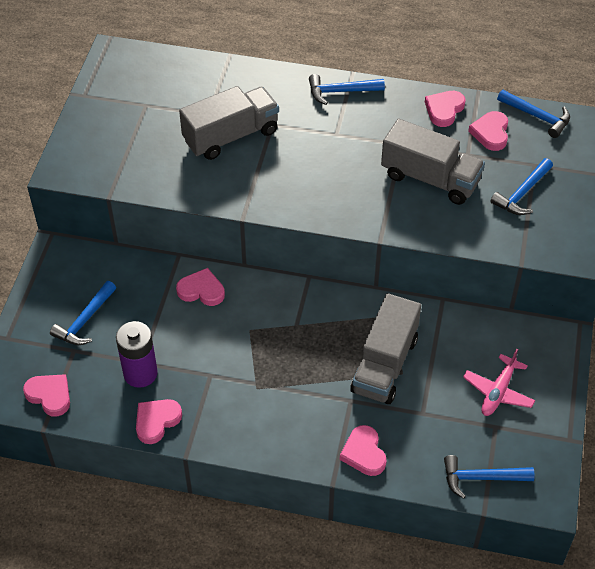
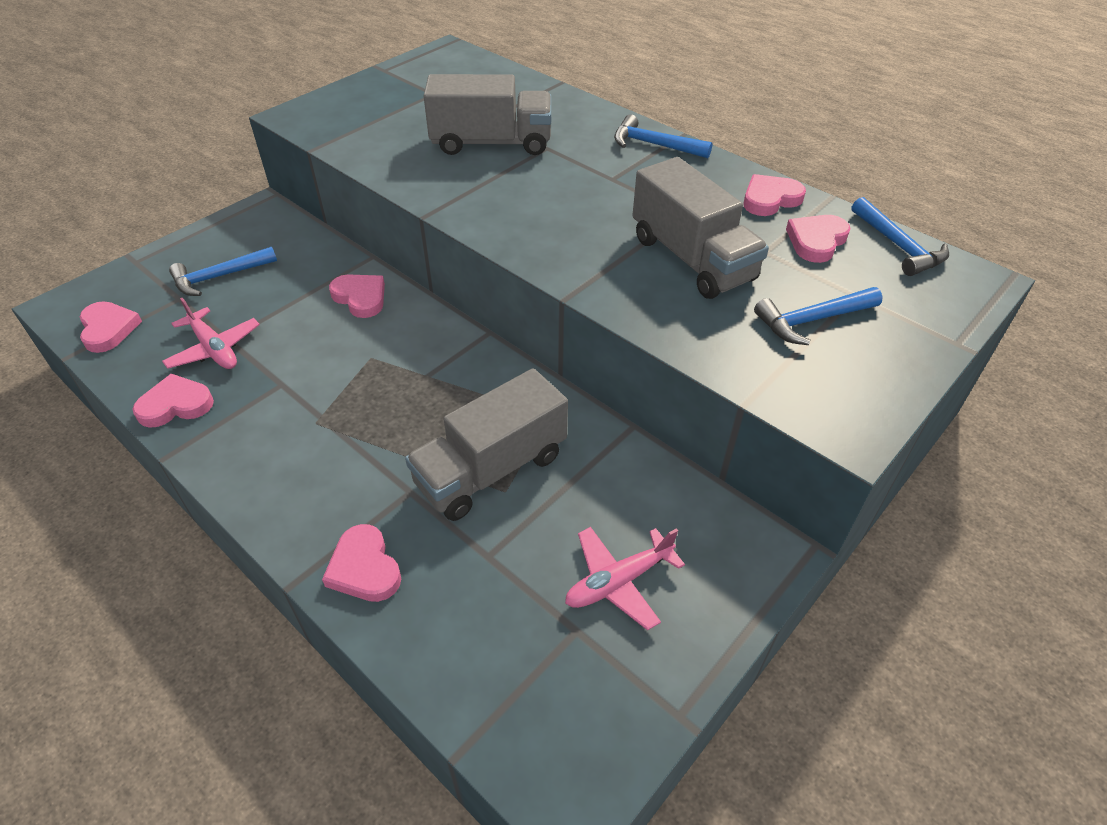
camera: 30 degrees right, 5 degrees down
purple battery [116,321,158,388] -> pink plane [162,298,260,369]
pink heart [340,425,387,476] -> pink heart turned 45 degrees counterclockwise [322,524,401,602]
blue hammer [444,455,535,499] -> none

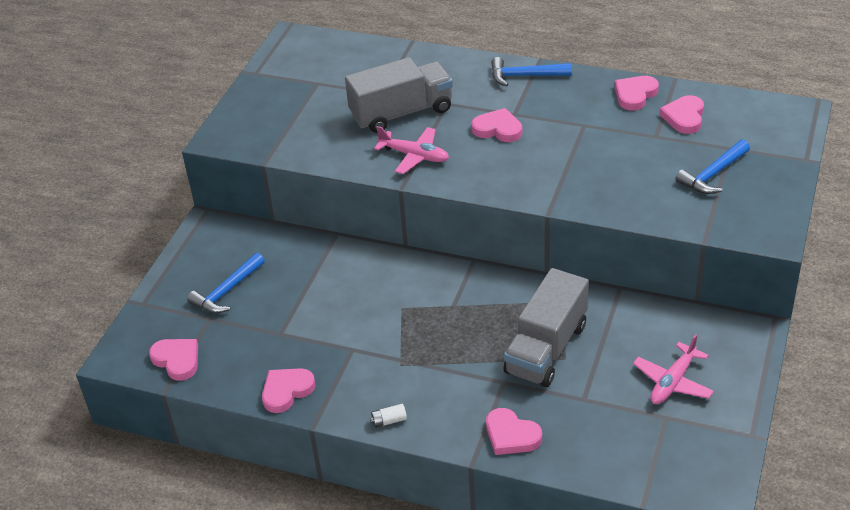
camera: 20 degrees left, 5 degrees down
pink plane [162,298,260,369] -> pink plane moved to [374,126,449,174]
pink heart [329,275,385,318] -> pink heart moved to [471,108,522,142]
grey truck [632,157,769,299] -> none
blue hammer [851,197,949,276] -> none
none -> white battery [370,404,407,428]

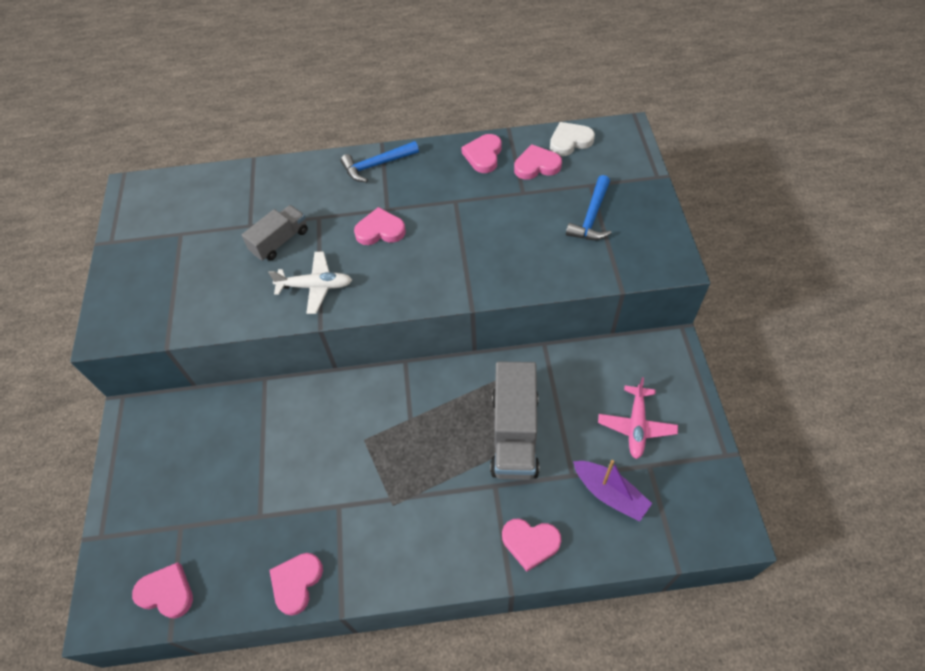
camera: 25 degrees left, 15 degrees up
blue hammer [187,253,265,314] -> none
grey truck [345,57,453,133] -> grey truck [242,205,308,261], size x0.61
white battery [370,404,407,428] -> none
pink plane [374,126,449,174] -> white plane [268,252,352,314]
pink heart [659,95,704,134] -> pink heart turned 90 degrees clockwise [514,144,562,180]
none -> white heart [550,122,595,156]
none -> purple boat [573,460,652,522]

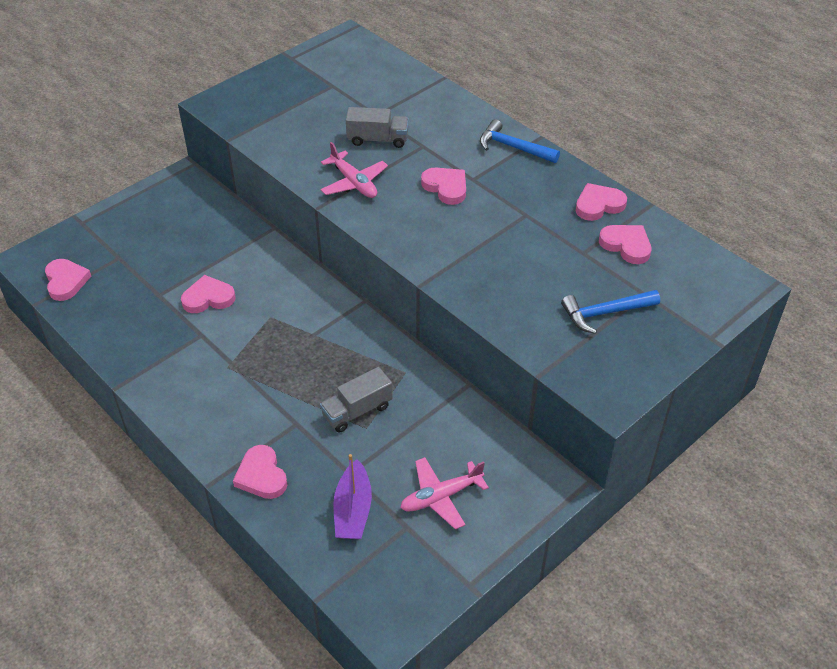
camera: 50 degrees right, 10 degrees down
white plane [268,252,352,314] -> pink plane [321,142,388,198]
pink heart [269,553,323,616] -> pink heart moved to [181,275,236,313]
grey truck [490,361,539,480] -> grey truck [320,367,393,433], size x0.61
white heart [550,122,595,156] -> none

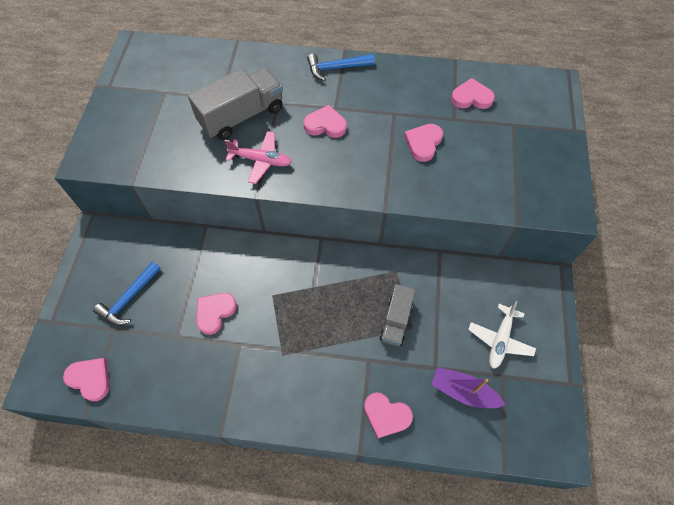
camera: 40 degrees left, 15 degrees up
purple boat [333,454,372,539] -> purple boat turned 150 degrees clockwise [431,367,505,408]
grey truck [346,107,409,148] -> grey truck [188,68,283,140], size x1.65
pink plane [400,457,489,530] -> white plane [468,301,536,369]
blue hammer [561,290,660,334] -> blue hammer moved to [93,261,161,325]
pink heart [576,183,627,221] -> pink heart moved to [404,124,443,162]

